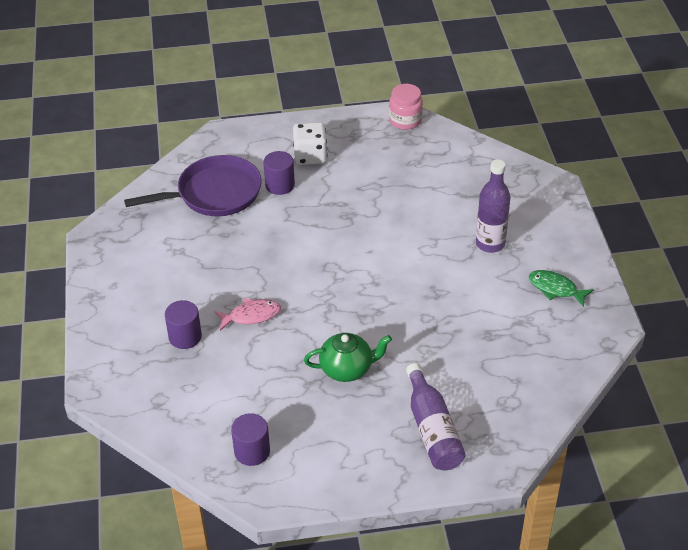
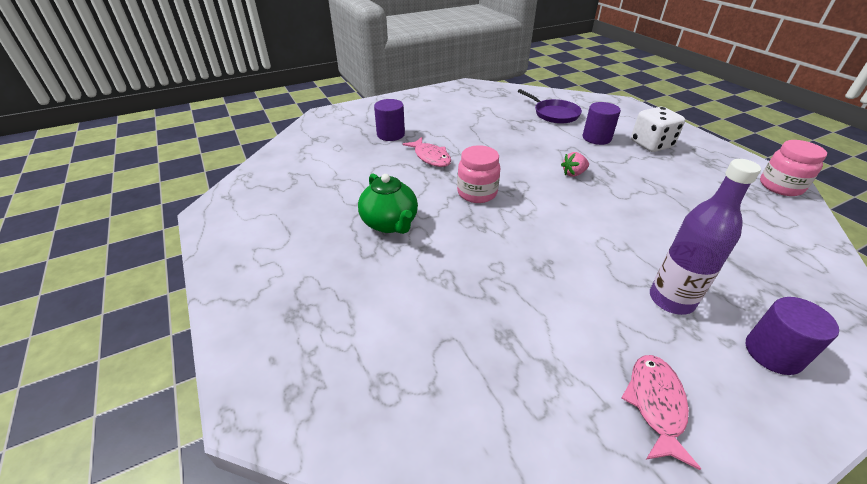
camera: 70 degrees right, 5 degrees down
purple pan [124,155,262,216] -> purple pan [518,89,582,124], size x0.61
purple cylinder [231,413,270,466] -> purple cylinder moved to [746,297,839,375]
purple bottle [406,363,466,470] -> none
green fish [529,270,594,307] -> pink fish [621,355,701,470]
none -> pink jar [457,145,501,203]
none -> pink strawberry [561,152,589,177]

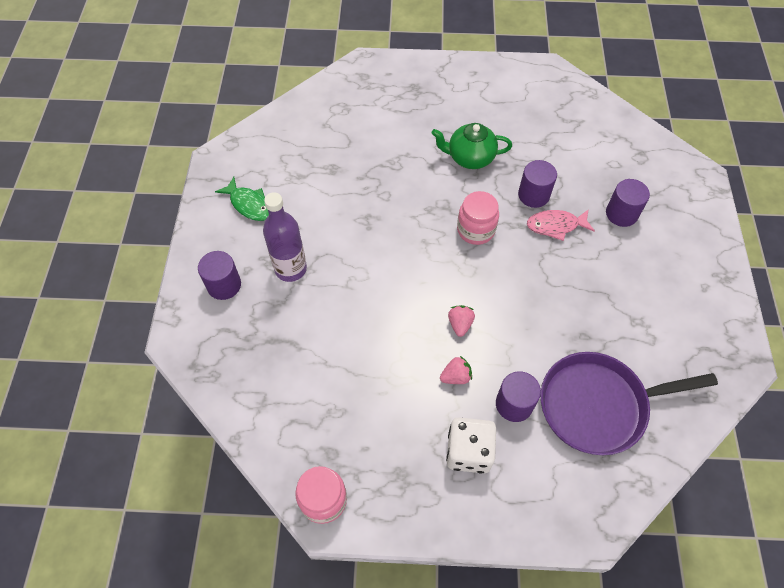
camera: 120 degrees right, 20 degrees up
purple pan [518,89,582,124] -> purple pan [541,352,718,455], size x1.63
pink fish [621,355,701,470] -> green fish [215,177,269,221]
none -> pink strawberry [440,356,472,384]
none -> purple cylinder [518,160,557,208]

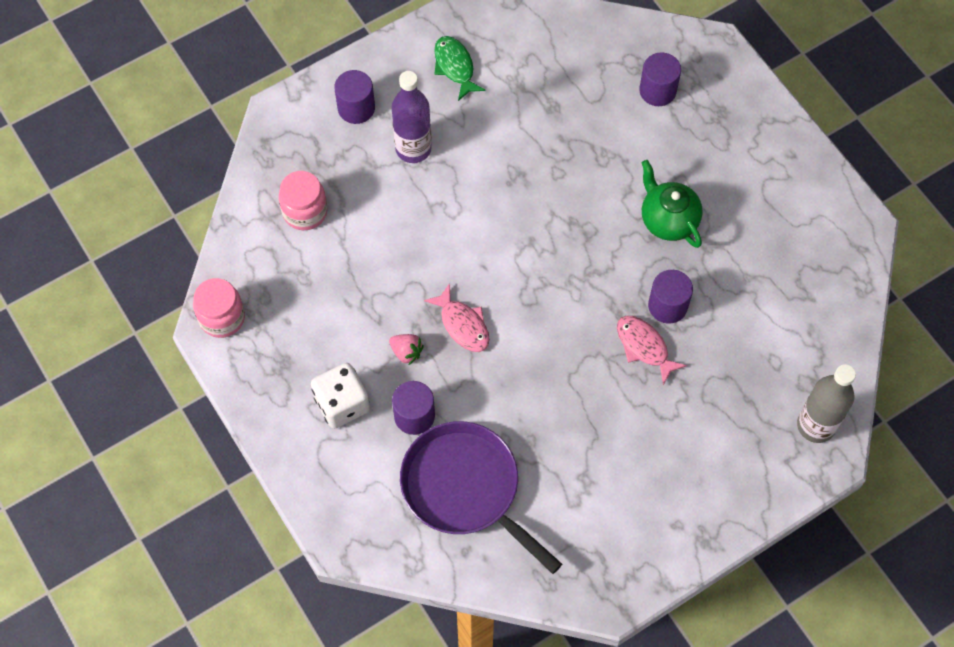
camera: 55 degrees right, 5 degrees up
green fish [215,177,269,221] -> green fish turned 150 degrees clockwise [434,36,486,101]
pink strawberry [448,305,475,337] -> pink fish [424,283,490,352]
pink jar [457,191,499,245] -> pink jar moved to [279,171,327,230]
purple cylinder [606,179,650,227] -> purple cylinder moved to [639,52,681,106]
none -> grey bottle [797,364,856,443]

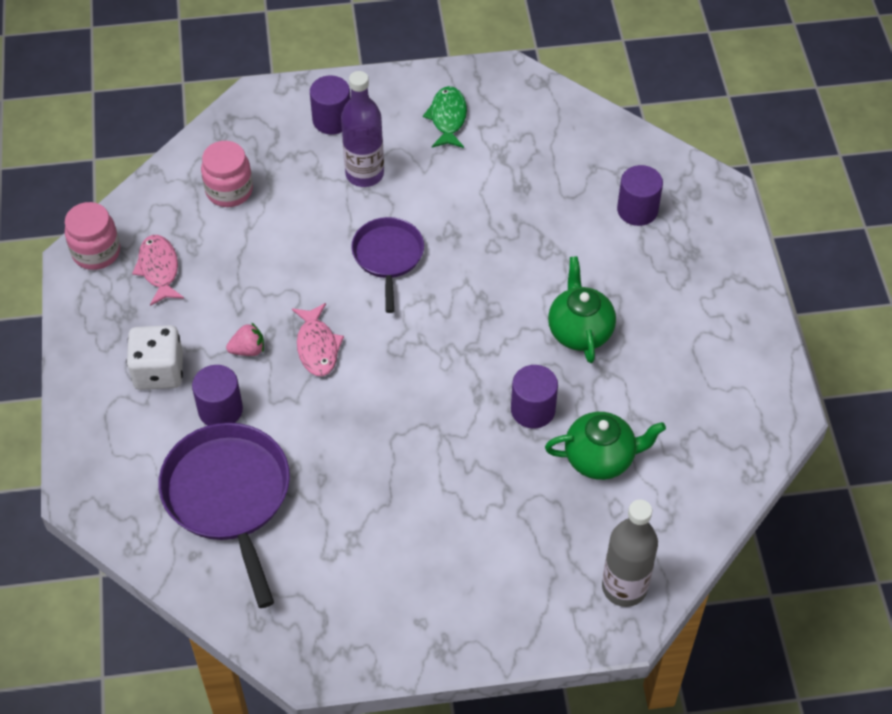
camera: 25 degrees right, 10 degrees down
pink strawberry [389,334,424,365] -> pink strawberry turned 75 degrees counterclockwise [226,323,264,356]
pink fish [617,316,687,385] -> pink fish moved to [132,235,184,306]
none -> purple pan [351,217,424,313]
none -> green teapot [545,412,666,480]

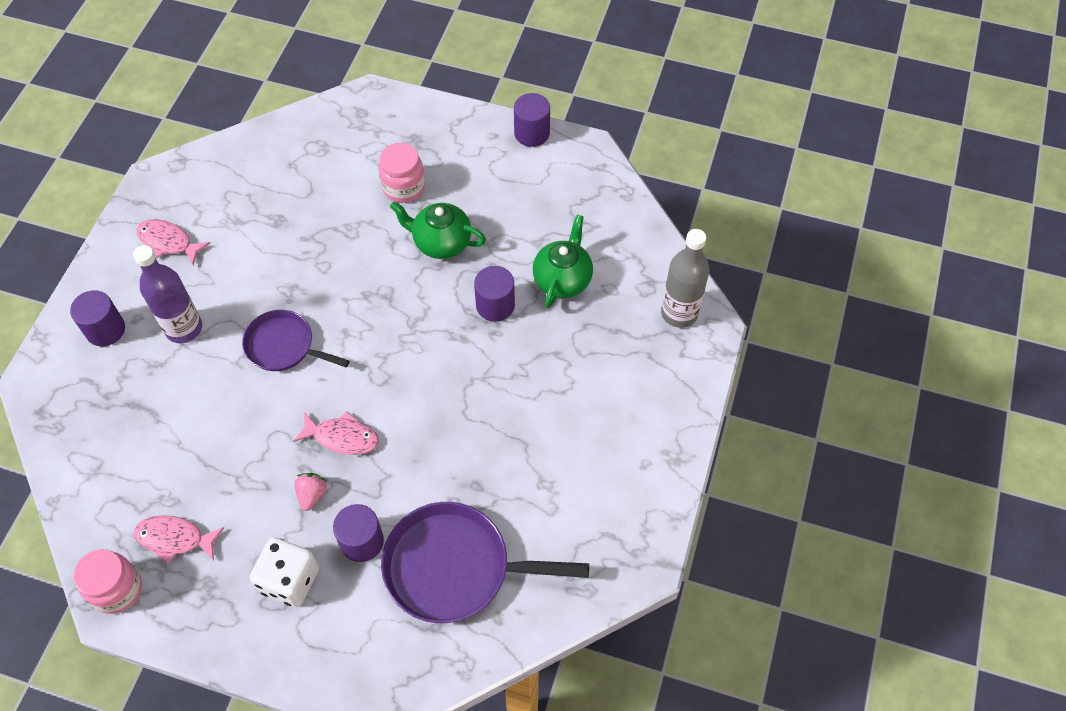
camera: 65 degrees left, 5 degrees up
pink jar [201,141,253,207] -> pink jar moved to [378,143,425,203]
green fish [423,86,467,148] -> pink fish [136,219,210,265]
purple cylinder [617,165,663,226] -> purple cylinder moved to [514,93,550,147]

